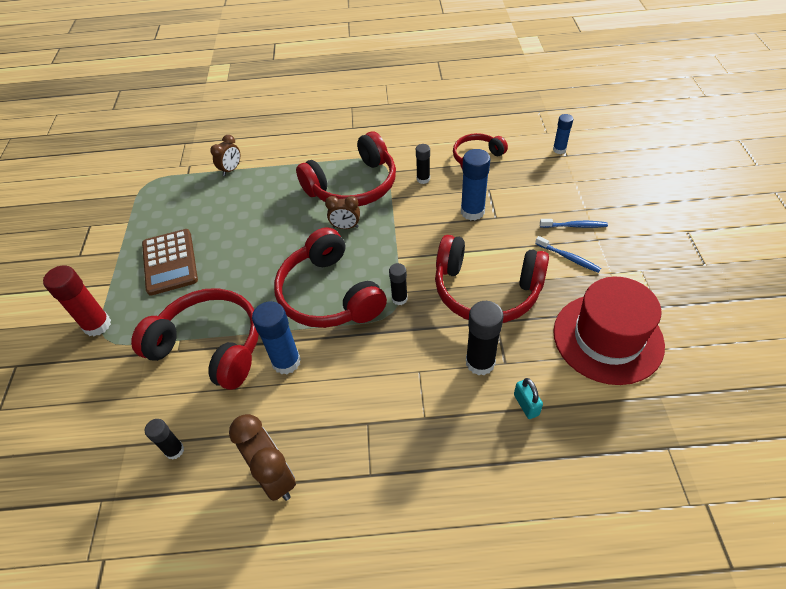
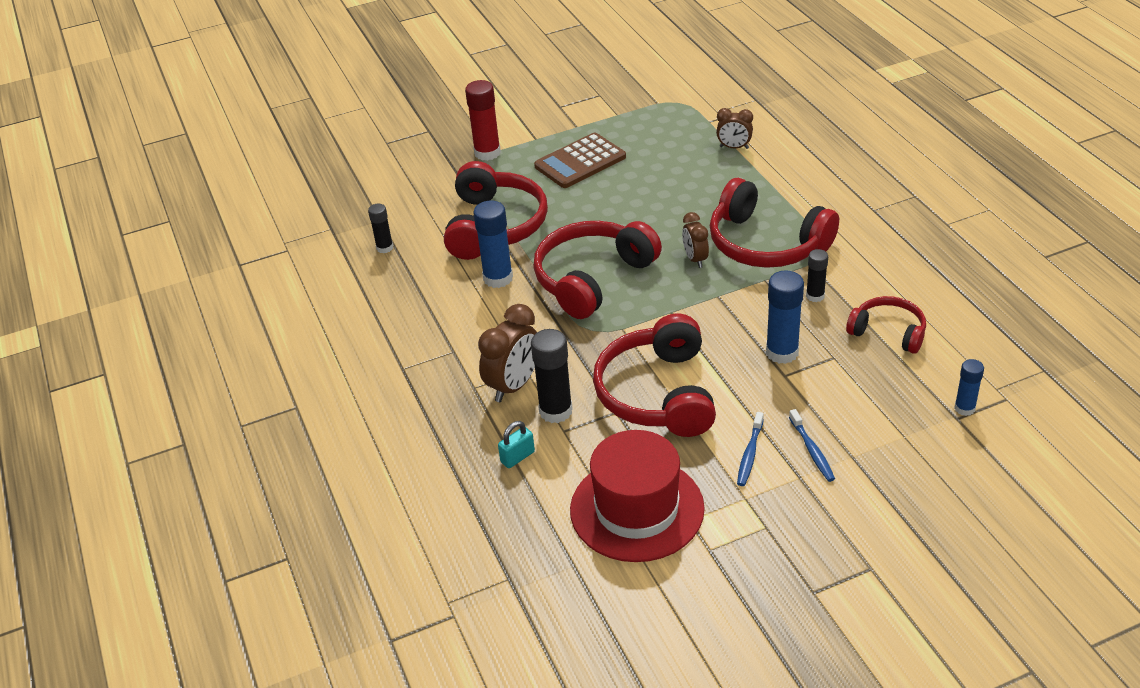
camera: 70 degrees right, 10 degrees down
brown clock [229,414,296,501] -> brown clock moved to [478,304,537,402]
black glue stick [389,263,408,305] -> none

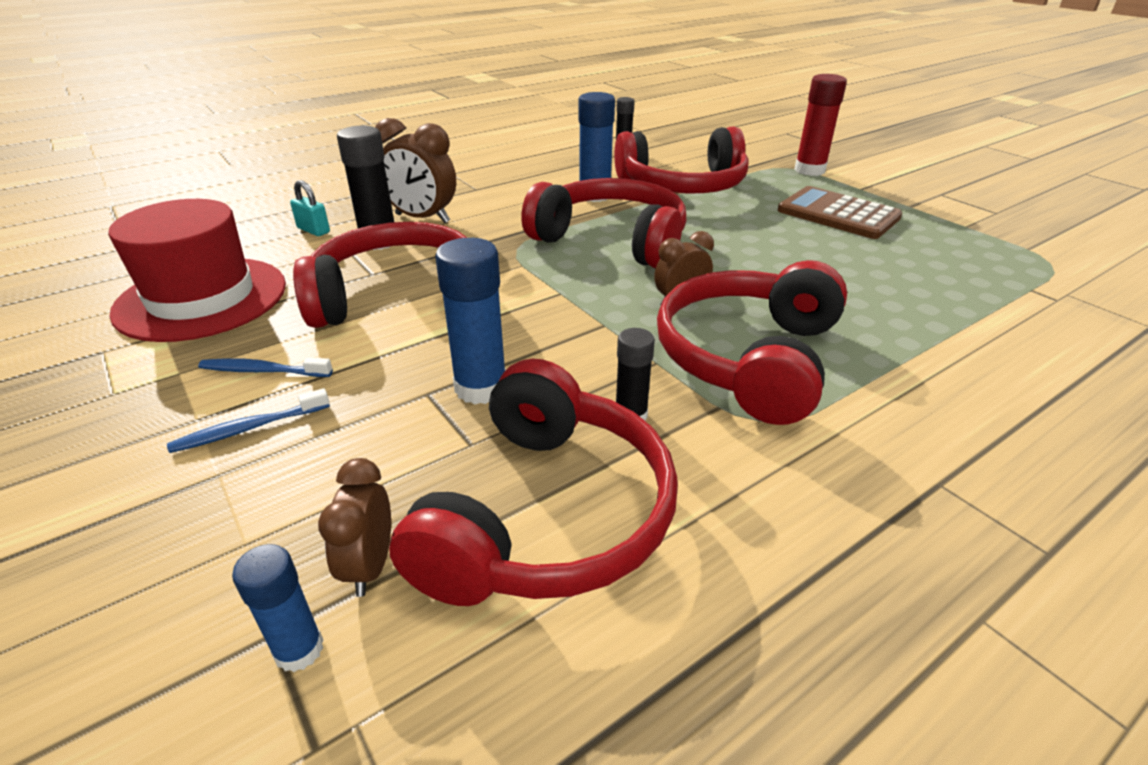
camera: 75 degrees right, 5 degrees down
brown clock [716,108,753,149] -> brown clock moved to [318,458,391,597]
red headphones [846,296,926,354] -> red headphones [389,359,678,606], size x1.75

